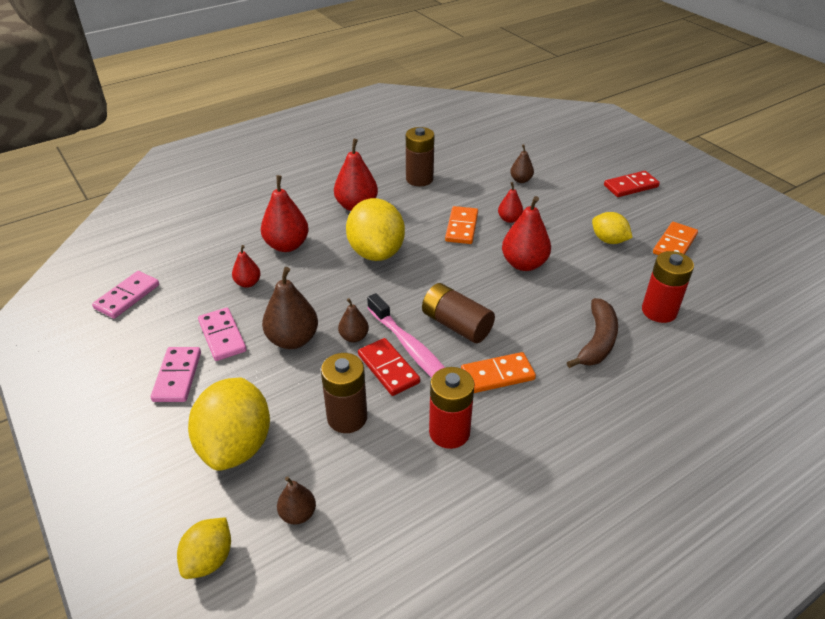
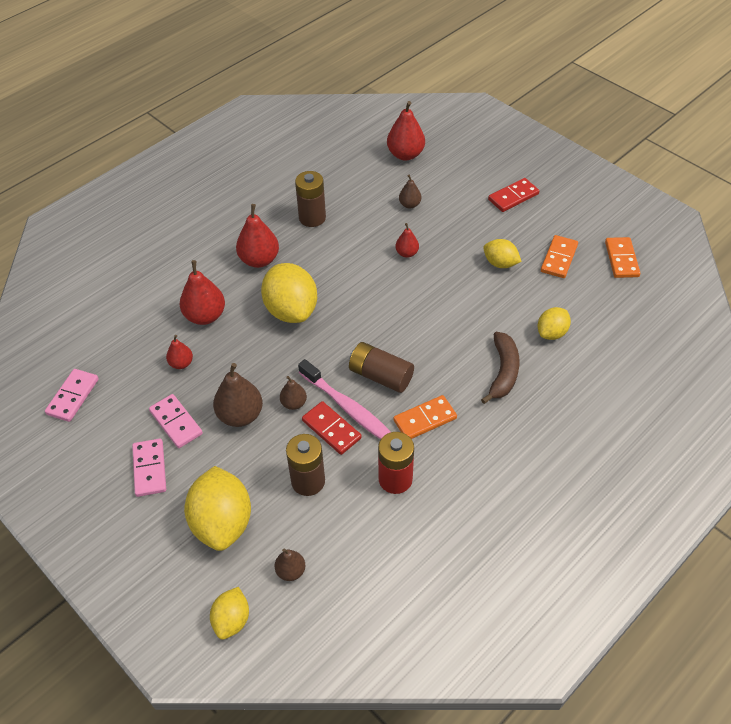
camera: 10 degrees left, 10 degrees up
orange domino [445,206,478,244] -> orange domino moved to [605,237,640,278]
red pear [502,196,551,271] -> red pear moved to [387,101,425,161]
red battery [642,251,694,323] -> yellow lemon [538,307,571,340]

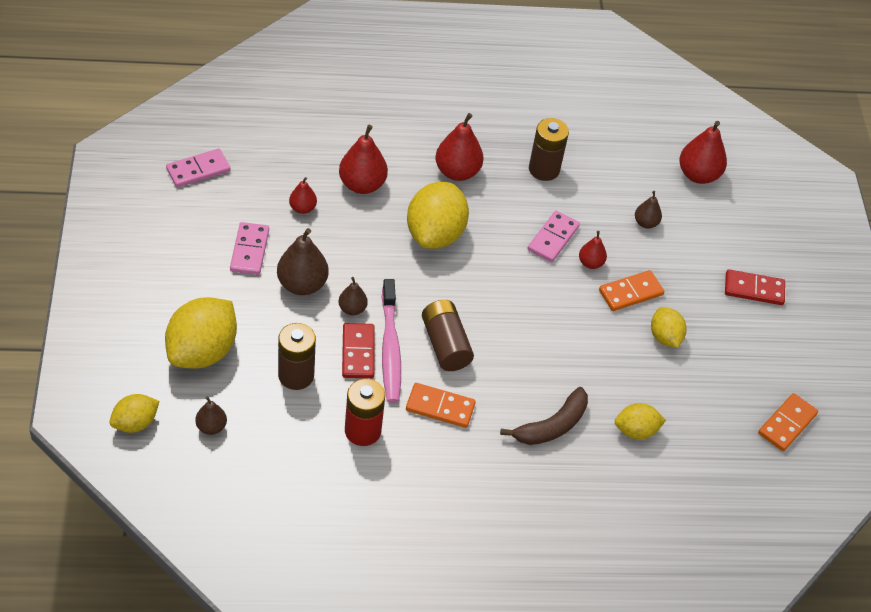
camera: 35 degrees right, 0 degrees up
pink domino [132,439,166,497] -> pink domino moved to [527,211,580,262]
orange domino [541,235,578,278] -> orange domino moved to [599,270,664,311]

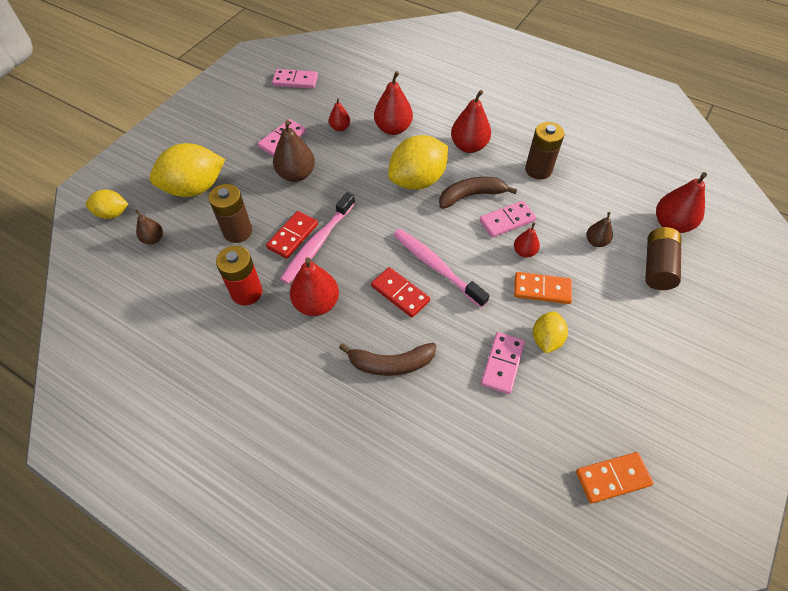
camera: 40 degrees right, 5 degrees up
brown pear [339,277,368,315] -> none
orange domino [406,383,476,428] -> red pear [290,258,339,316]
brown battery [422,300,474,371] -> brown battery moved to [645,227,681,290]
yellow lemon [615,403,666,439] -> none
red domino [725,269,785,305] -> red domino moved to [371,267,430,318]
none -> pink toothbrush [393,229,490,308]
none -> brown banana [439,177,517,208]
none -> pink domino [481,332,525,394]

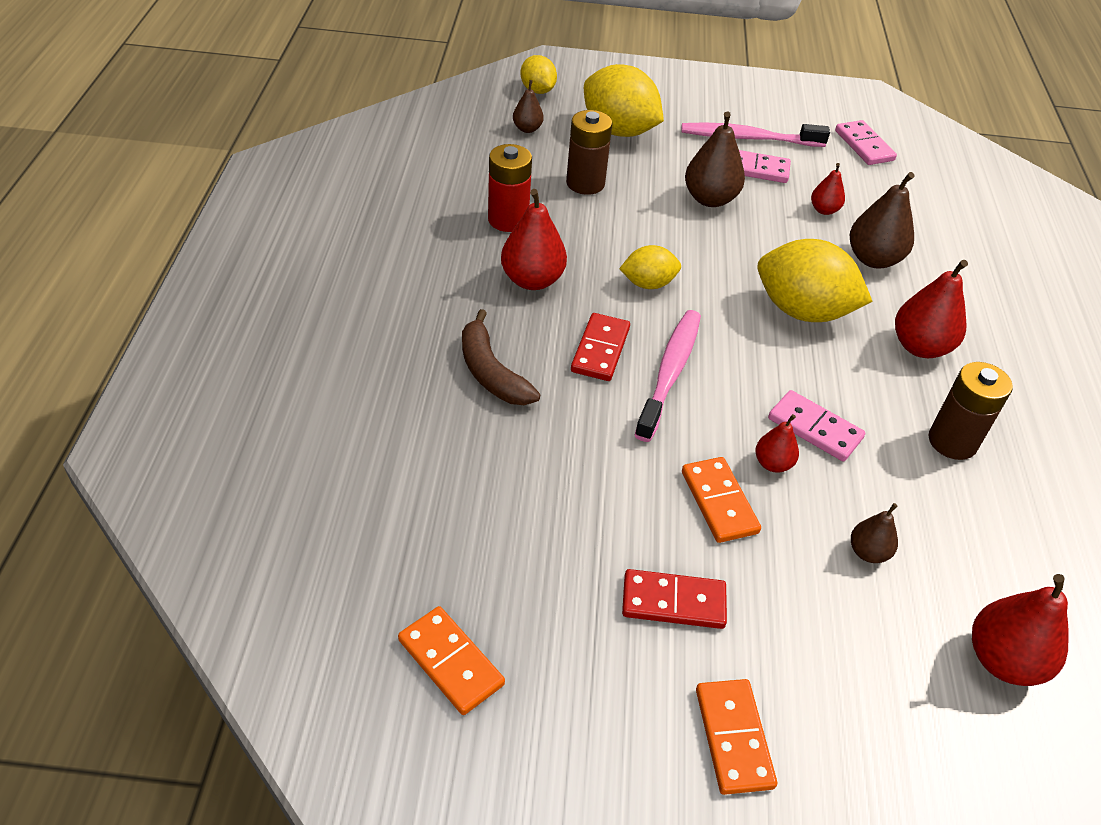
camera: 60 degrees right, 10 degrees down
red domino [266,211,318,259] -> red domino moved to [622,569,727,629]
pink toothbrush [280,192,355,284] -> pink toothbrush moved to [681,122,830,147]
red pear [374,71,413,135] -> brown pear [850,172,915,268]
brown banana [439,177,517,208] -> none
pink domino [481,332,525,394] -> none
yellow lemon [533,311,568,353] -> yellow lemon moved to [619,245,681,289]
brown battery [645,227,681,290] -> none
none -> orange domino [696,679,777,795]

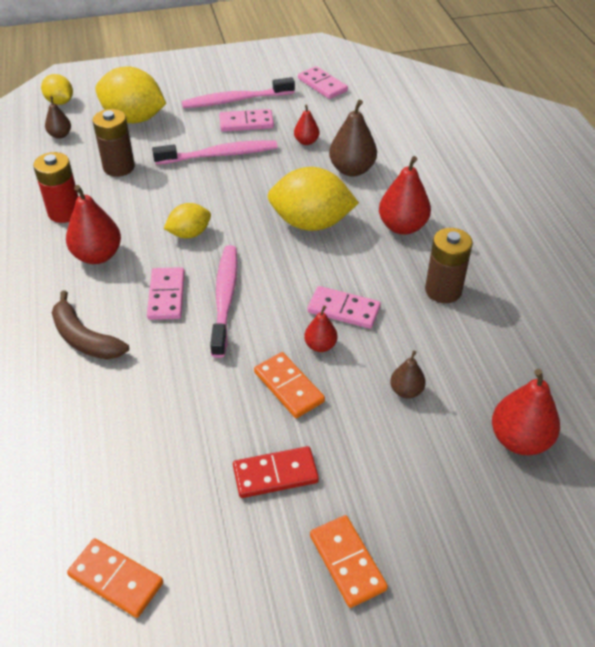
camera: 15 degrees left, 0 degrees up
red domino [571,313,630,381] -> pink domino [147,267,185,320]
brown pear [685,111,745,207] -> pink toothbrush [152,140,278,165]

